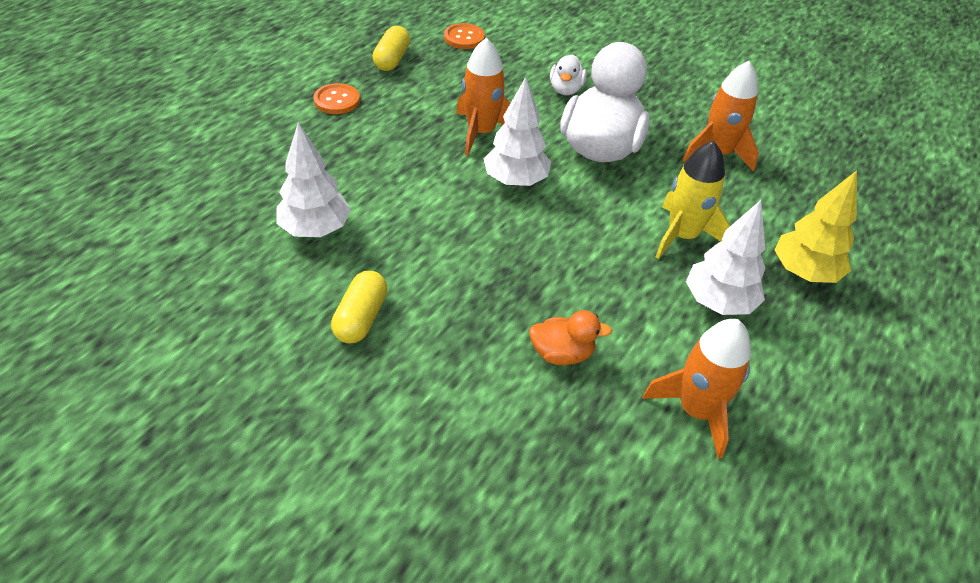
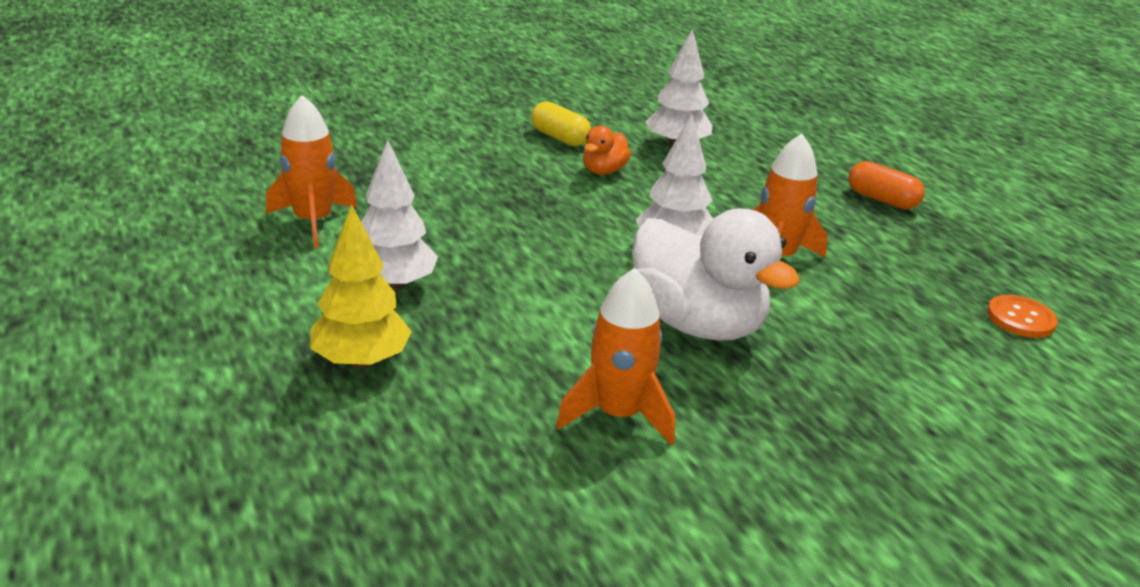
camera: 120 degrees right, 15 degrees down
orange button [313,83,360,114] -> orange capsule [849,161,925,209]
yellow capsule [373,26,410,71] -> none
orange duck [529,310,612,365] -> orange duck moved to [583,126,631,175]
white duck [550,54,587,95] -> none
yellow rocket [655,141,730,259] -> none

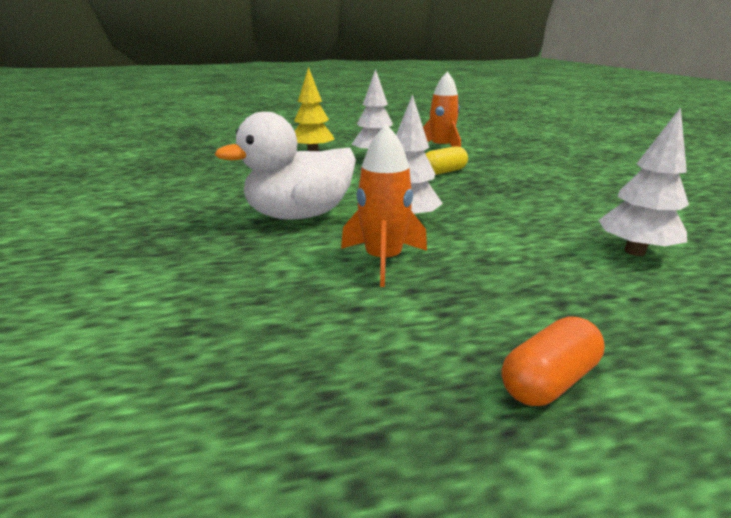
camera: 105 degrees right, 5 degrees down
yellow capsule [531,101,591,146] -> yellow capsule moved to [425,146,468,175]
orange rocket [556,268,675,445] -> none
orange duck [583,126,631,175] -> none
orange button [987,295,1058,338] -> none

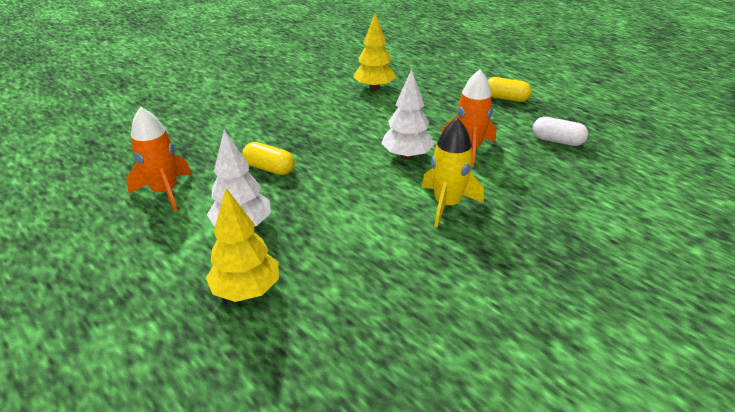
camera: 120 degrees left, 10 degrees up
white duck [215,112,356,220] -> yellow rocket [421,118,484,227]
orange capsule [502,316,605,406] -> yellow capsule [488,77,532,102]
white tree [598,107,689,256] -> yellow tree [353,13,396,91]
none -> white capsule [532,117,588,146]

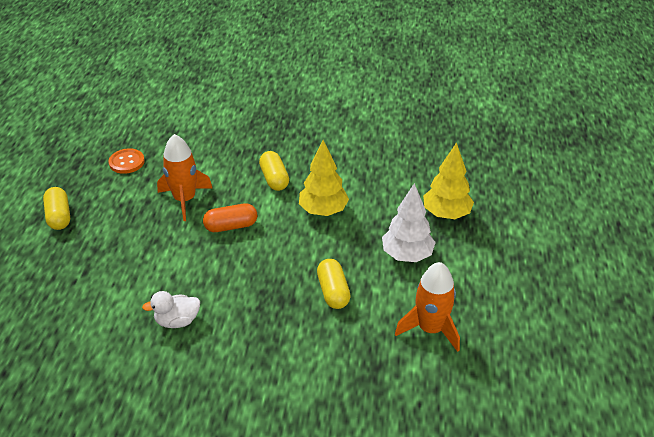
camera: 130 degrees left, 5 degrees up
yellow tree [353,13,396,91] -> yellow tree moved to [299,140,349,216]
white tree [381,69,434,160] -> orange capsule [203,203,257,232]
yellow rocket [421,118,484,227] -> yellow capsule [259,151,289,191]
white capsule [532,117,588,146] -> orange button [109,148,145,174]
none -> white duck [142,291,200,328]

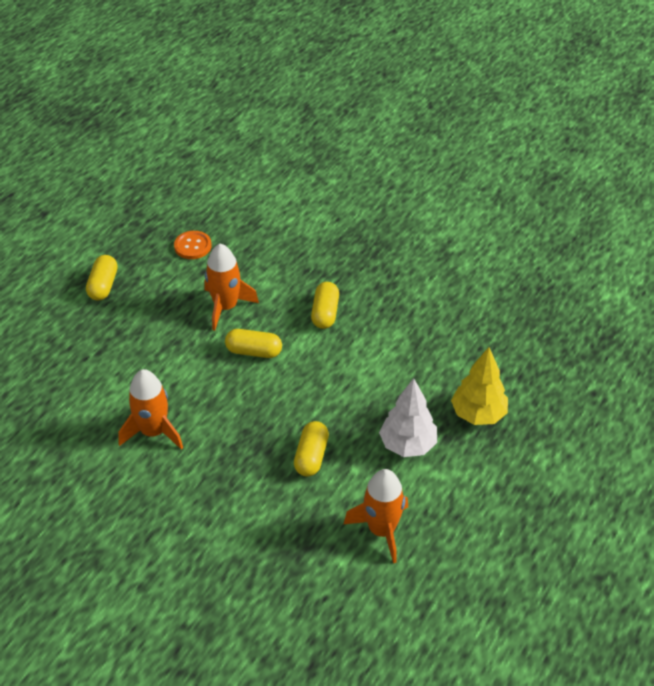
camera: 25 degrees right, 5 degrees up
white duck [142,291,200,328] -> orange rocket [118,369,183,449]
orange capsule [203,203,257,232] -> yellow capsule [225,329,282,358]
yellow tree [299,140,349,216] -> none

